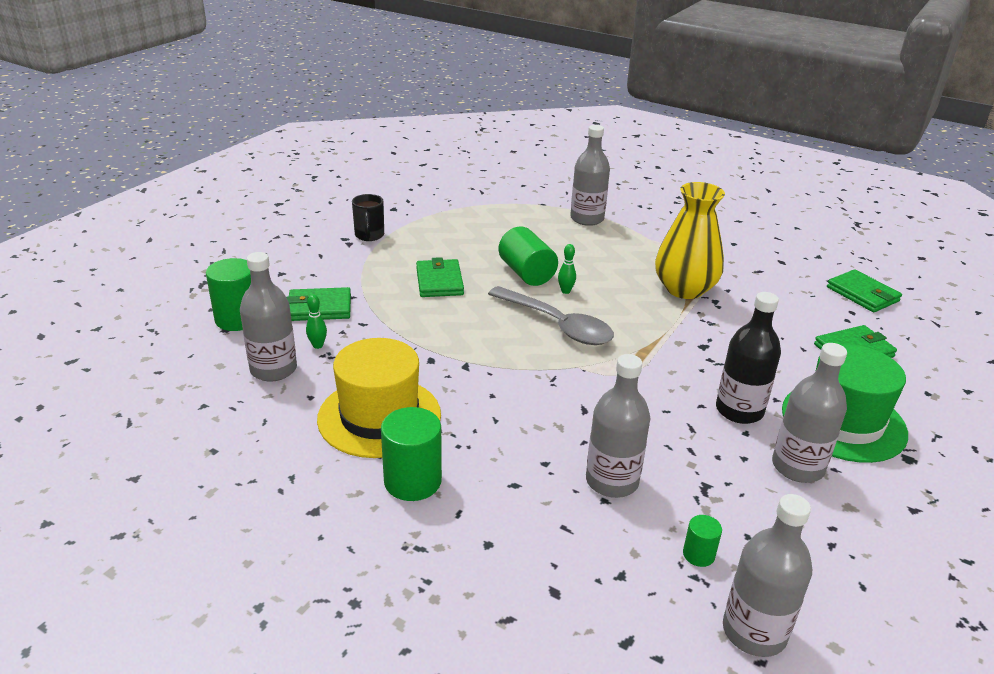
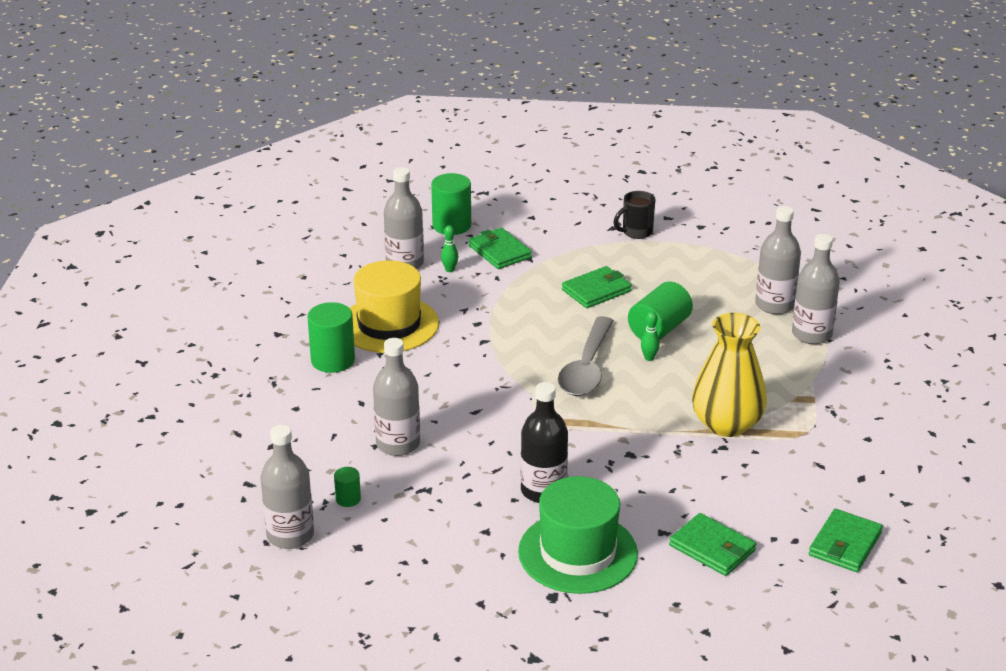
camera: 65 degrees right, 0 degrees up
grey bottle [772,343,847,483] -> grey bottle moved to [755,206,801,314]

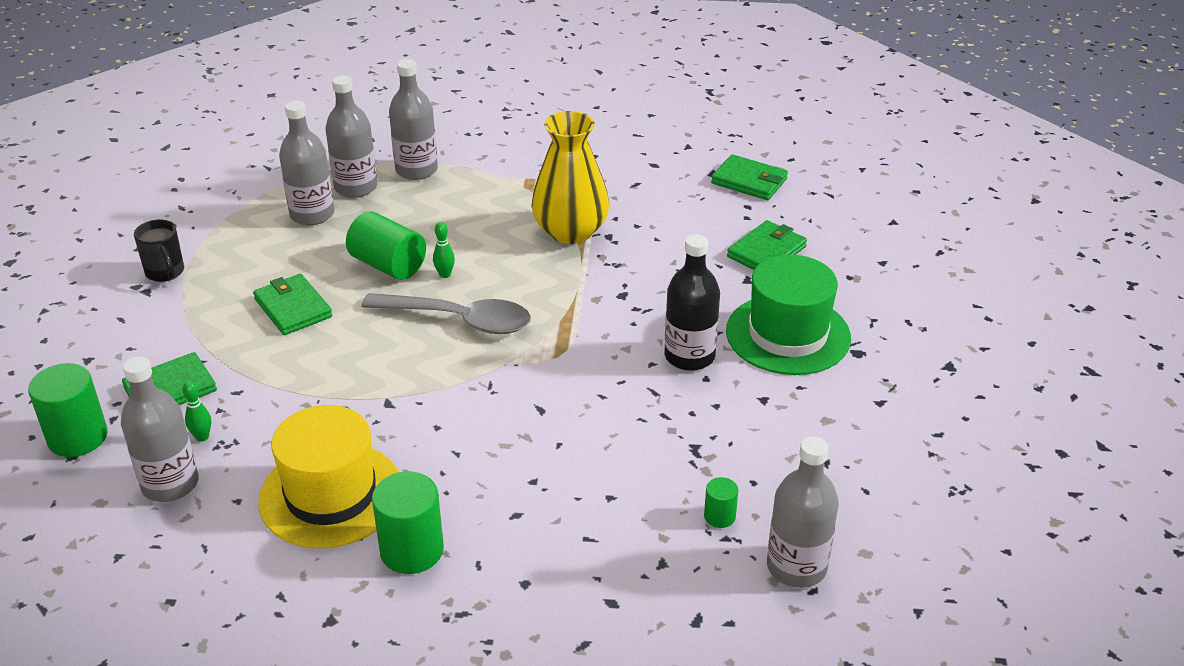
camera: 90 degrees left, 5 degrees up
grey bottle [373,338,420,456] -> grey bottle moved to [279,101,334,225]

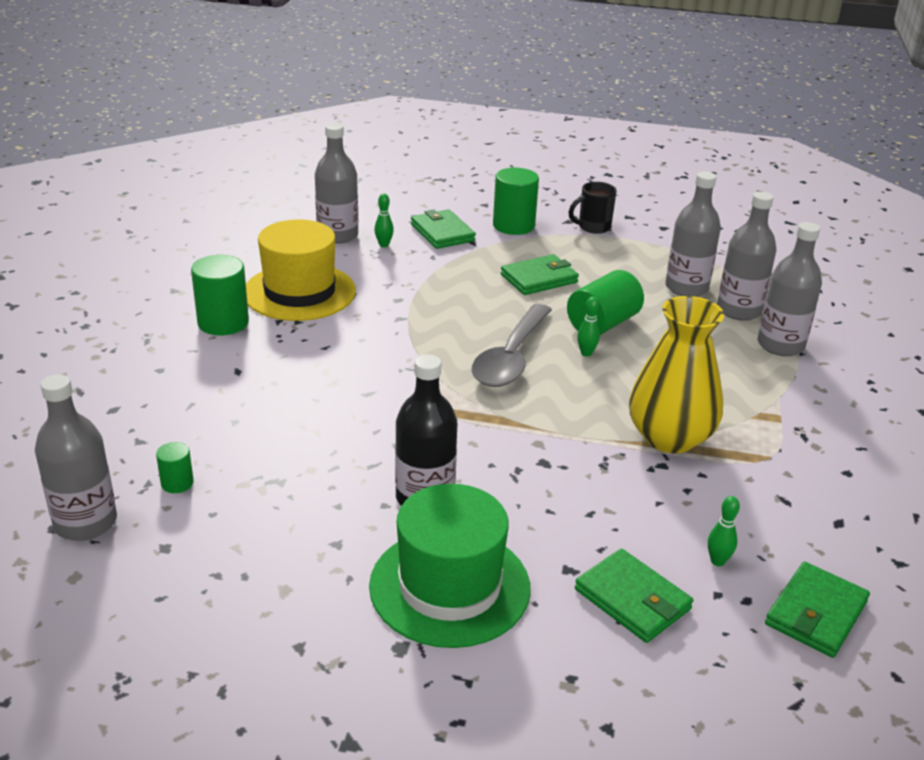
camera: 95 degrees right, 5 degrees down
green cylinder [28,363,108,457] -> green cylinder moved to [493,168,539,235]
none -> green bowling pin [708,496,740,566]

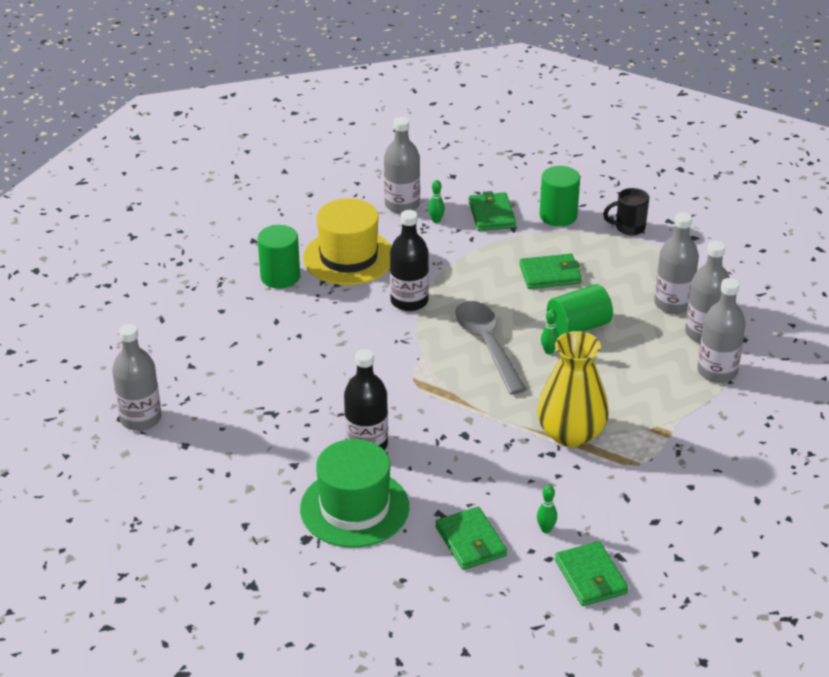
camera: 20 degrees right, 5 degrees up
green cylinder [156,442,194,493] -> none
grey spoon [472,304,552,387] -> grey spoon turned 120 degrees clockwise [455,301,527,395]
green wallet [765,562,870,658] -> green wallet turned 75 degrees counterclockwise [555,541,628,606]
none -> black bottle [390,210,429,311]

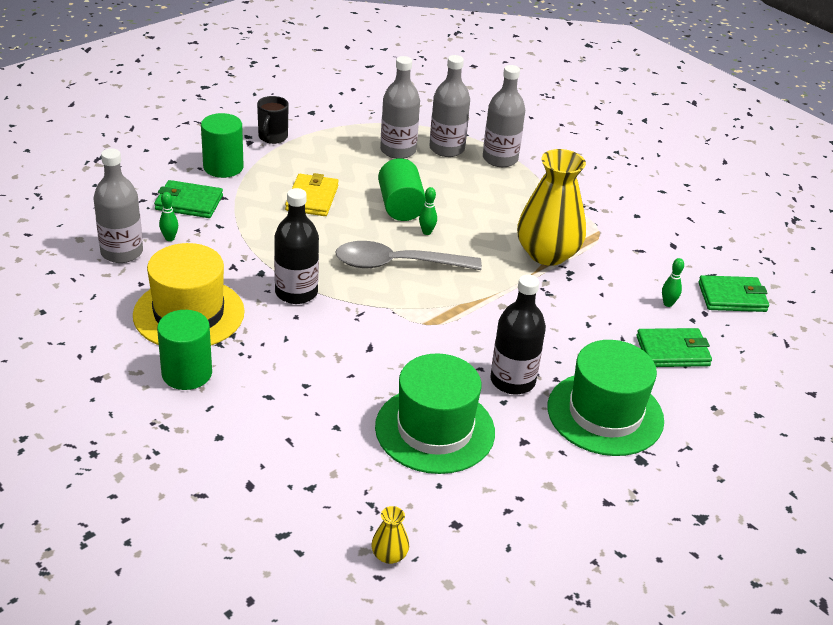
camera: 75 degrees left, 0 degrees up
grey bottle [112,324,161,431] -> yellow vase [371,506,409,564]
green wallet [519,254,582,289] -> yellow wallet [285,173,339,216]
none -> green hat [375,353,495,474]

